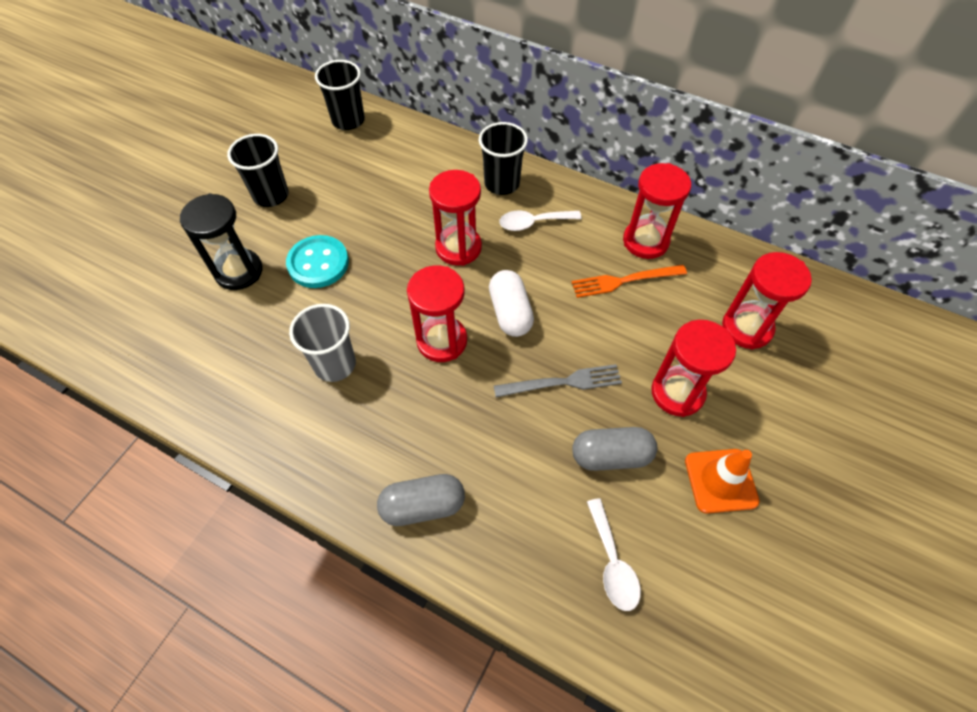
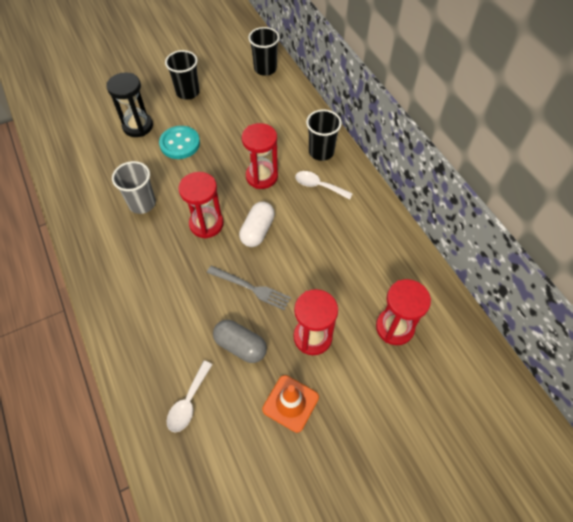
camera: 35 degrees right, 0 degrees up
grey capsule [377,474,465,526] -> none
orange fork [572,265,687,298] -> none
red hourglass [623,163,691,259] -> none

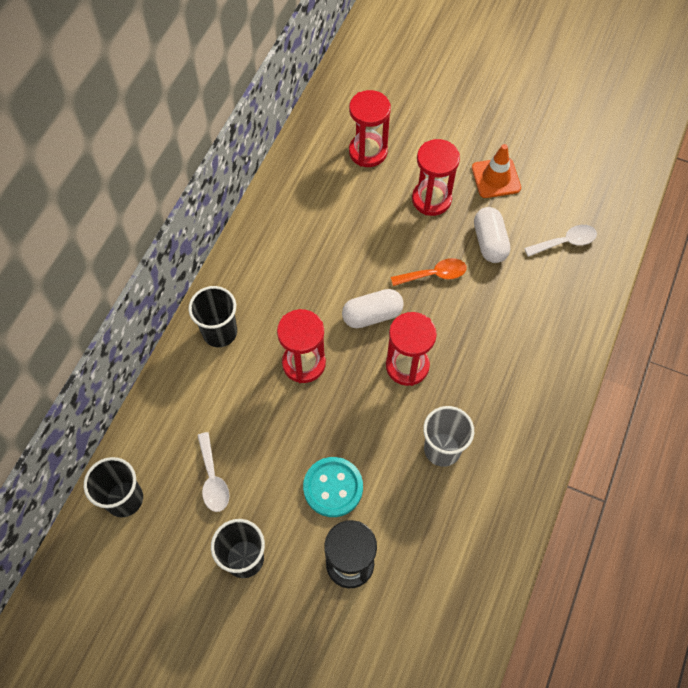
camera: 130 degrees left, 5 degrees up
grey fork [207,266,291,310] -> orange spoon [391,258,467,286]
grey capsule [213,320,267,363] -> white capsule [474,207,510,263]
white spoon [295,171,353,199] -> white spoon moved to [197,432,229,512]

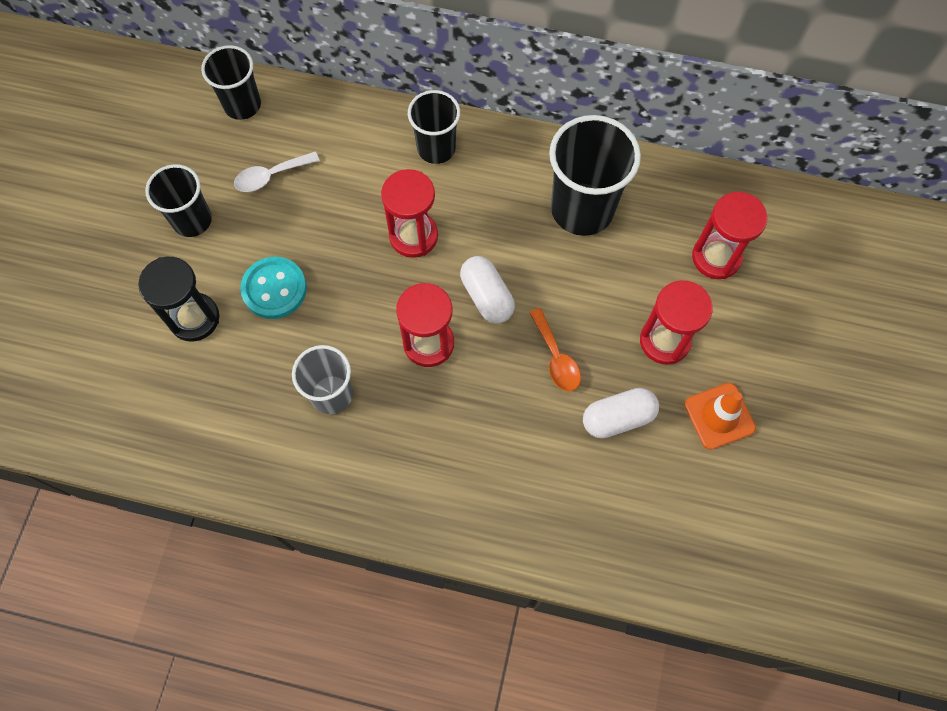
camera: 80 degrees right, 5 degrees up
white spoon [524,225,597,257] -> none
none -> black cup [549,115,641,236]

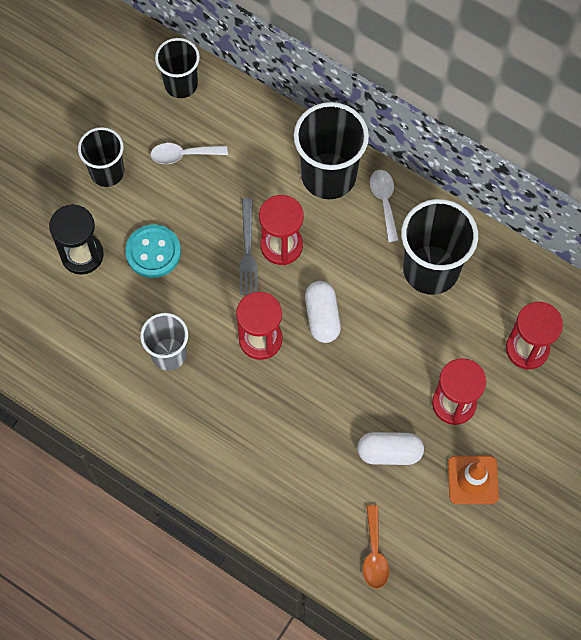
camera: 20 degrees right, 0 degrees up
black cup [408,90,460,164] -> black cup [294,102,369,199], size x1.61
orange spoon [529,308,581,391] -> orange spoon moved to [363,505,389,589]
none -> grey fork [239,198,258,295]
none -> white spoon [370,170,399,242]

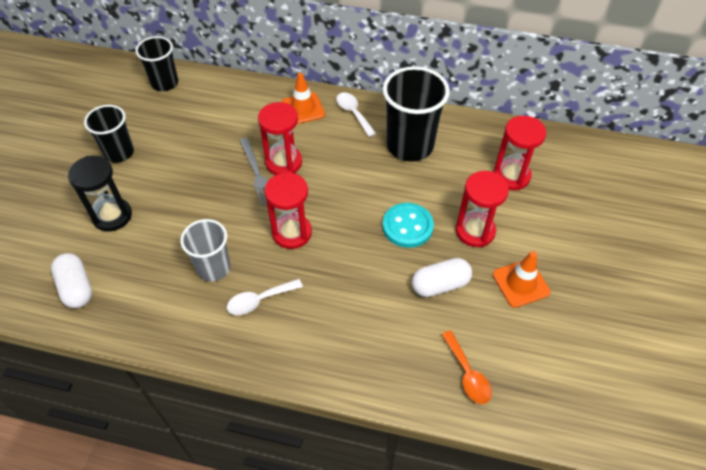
camera: 20 degrees left, 15 degrees down
turquoise button [125,224,181,278] -> turquoise button moved to [383,203,434,248]
white spoon [151,143,228,164] -> white spoon moved to [227,279,303,315]
black cup [294,102,369,199] -> orange traffic cone [282,73,325,124]
white capsule [305,281,341,343] -> white capsule moved to [51,253,92,308]

